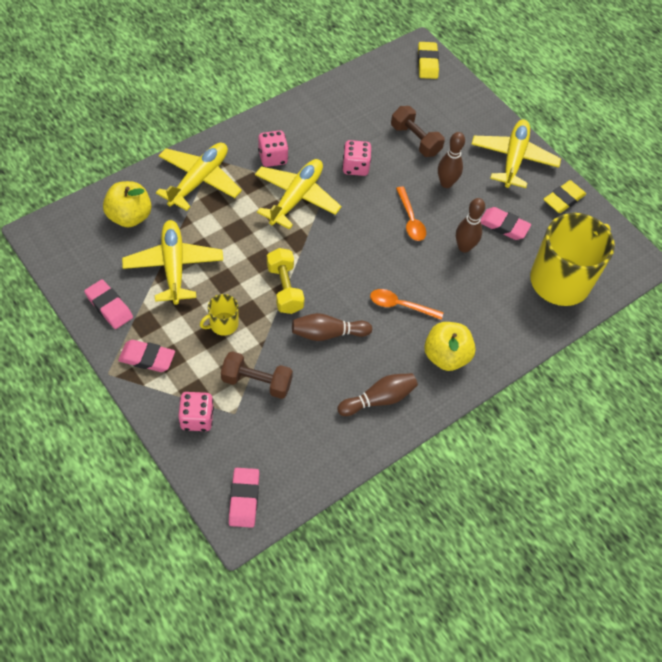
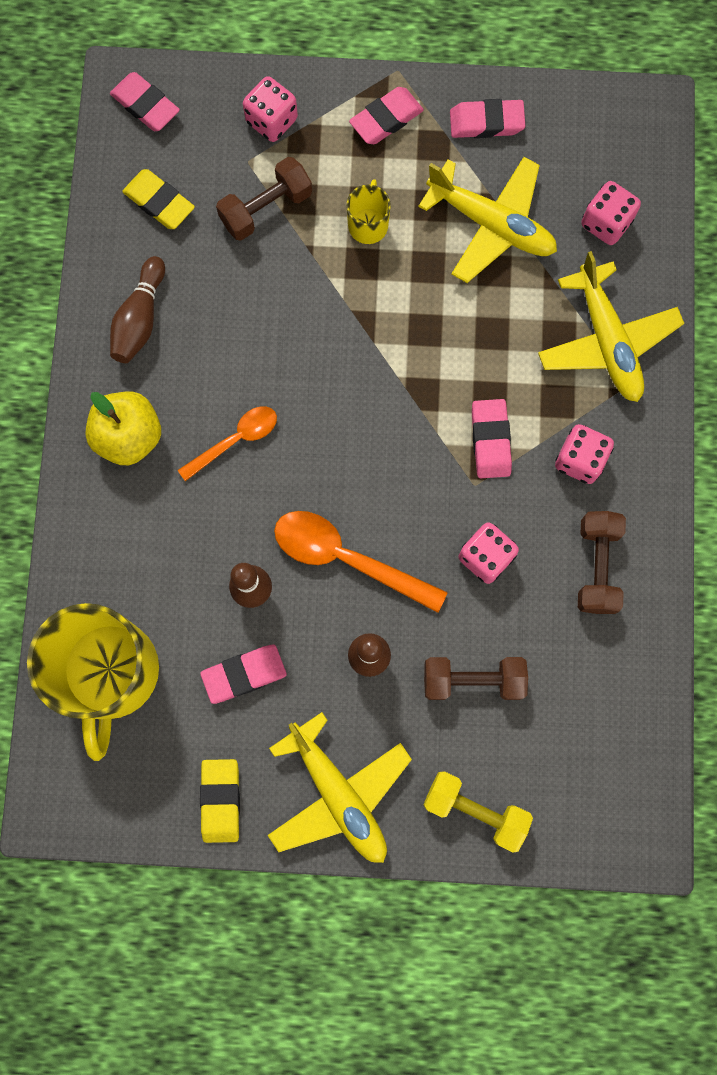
camera: 135 degrees right, 20 degrees up
yellow apple [103,181,152,228] -> pink dice [581,181,641,245]
yellow plane [255,159,342,229] -> pink eraser [472,399,512,478]
yellow dumbbell [267,248,305,314] -> yellow dumbbell moved to [423,771,533,853]
brown bowling pin [292,313,372,341] -> none
orange spoon [396,186,426,241] -> orange spoon [274,511,448,613], size x1.59
yellow eraser [418,42,439,79] -> yellow eraser moved to [122,169,195,229]
none -> brown dumbbell [578,511,626,614]

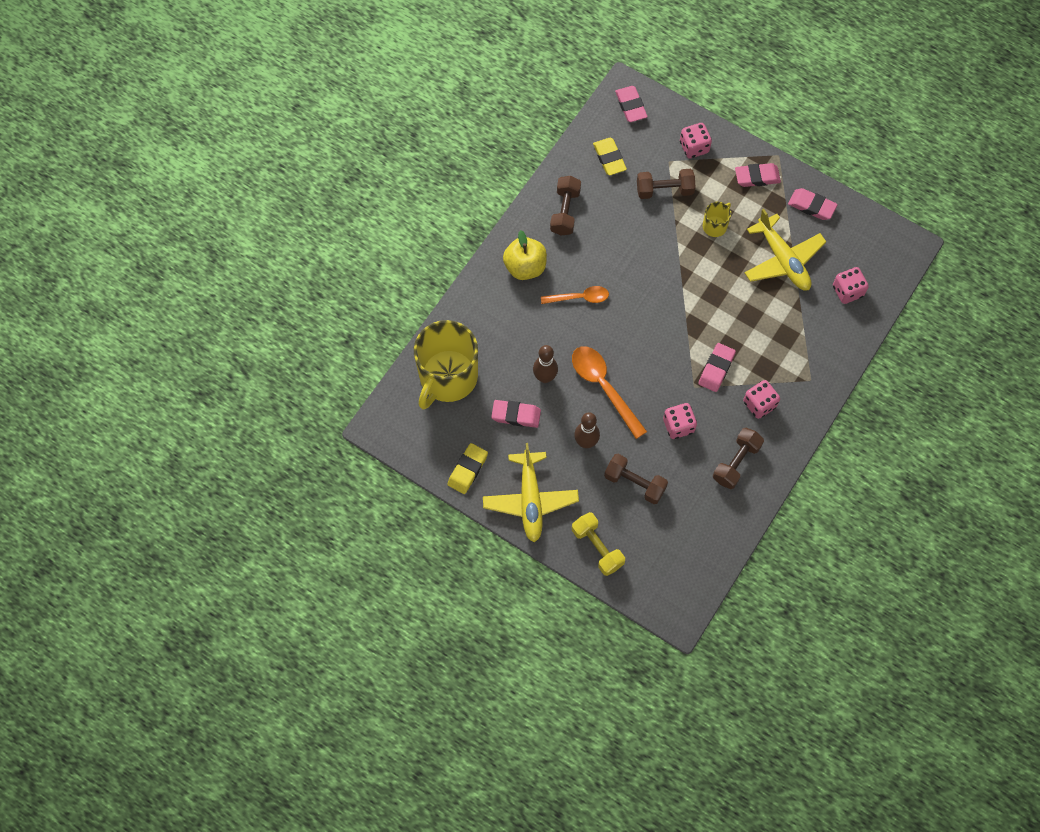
camera: 30 degrees right, 10 degrees down
brown bowling pin [110,256,165,363] -> brown dumbbell [550,176,581,235]
yellow plane [538,251,684,402] -> none

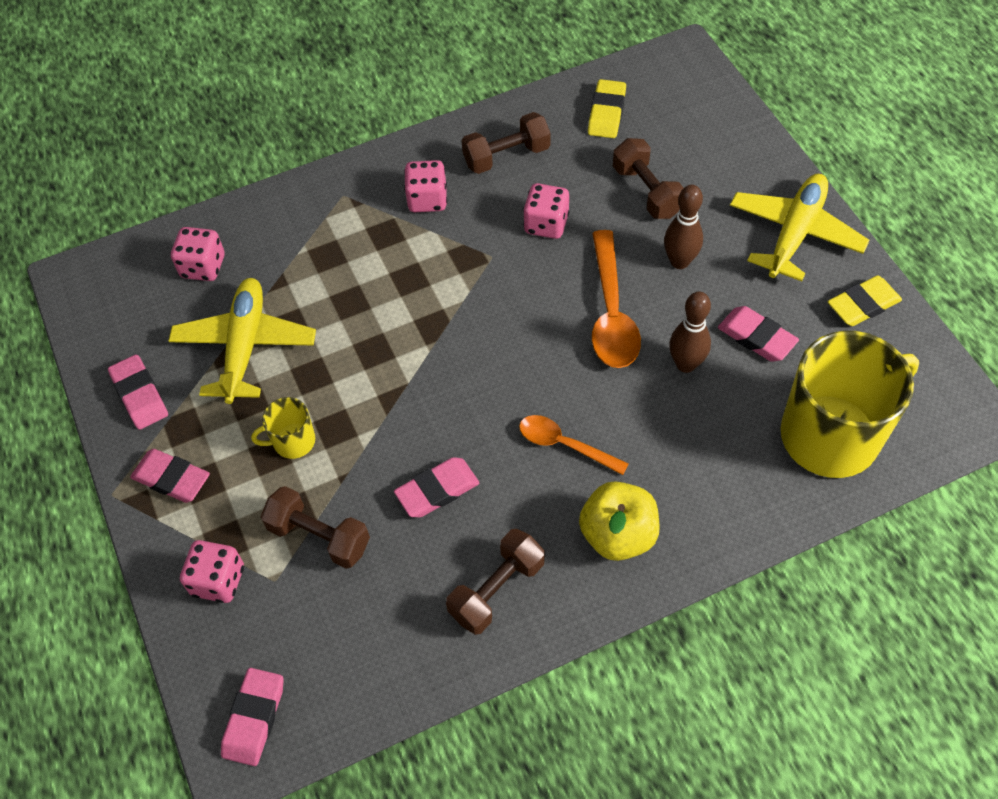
camera: 145 degrees left, 10 degrees down
yellow dumbbell [572,512,625,576] -> none
yellow eraser [593,138,627,176] -> yellow eraser moved to [588,79,626,138]
pink eraser [698,343,736,392] -> pink eraser moved to [394,457,479,517]

